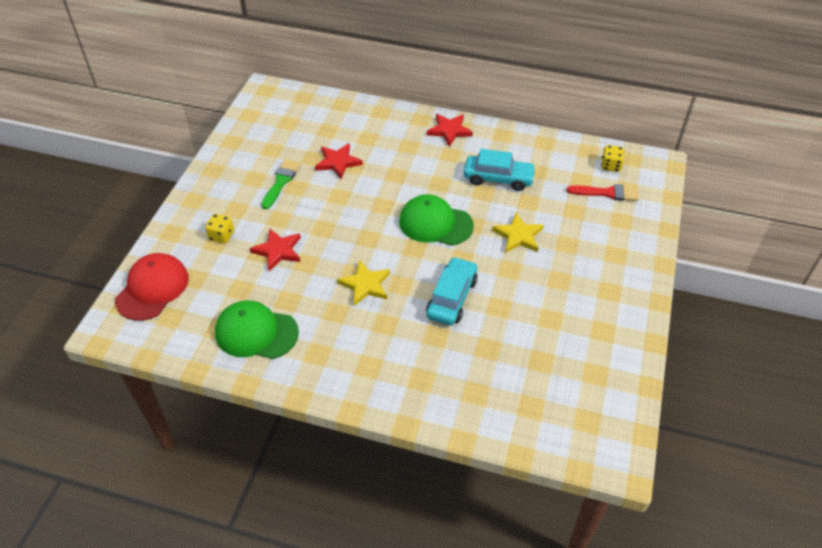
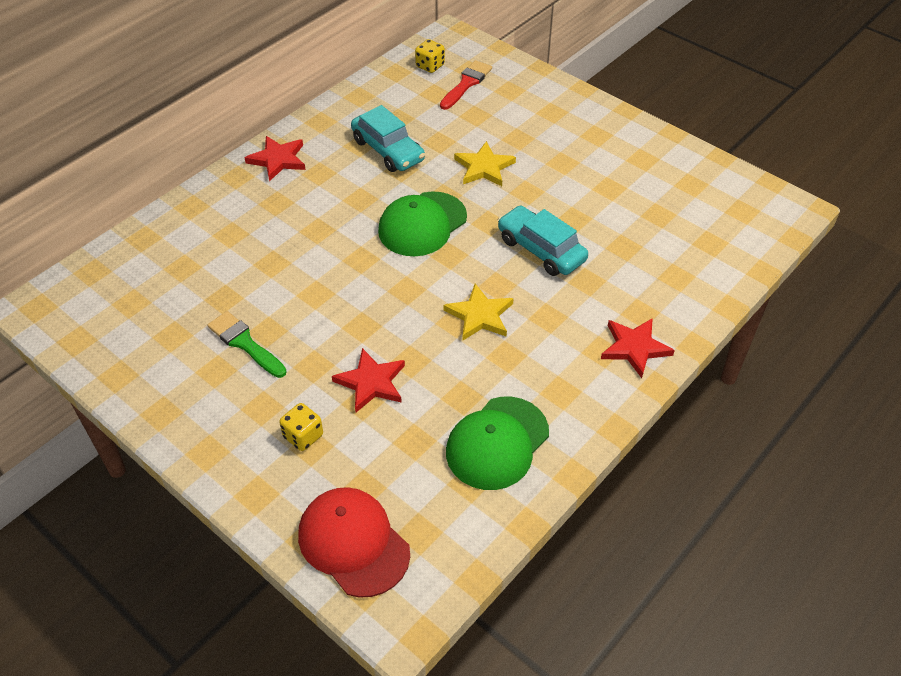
camera: 65 degrees left, 0 degrees up
red star [315,143,363,179] -> red star moved to [601,318,675,378]
turquoise car [464,149,536,191] -> turquoise car turned 105 degrees clockwise [351,105,425,172]

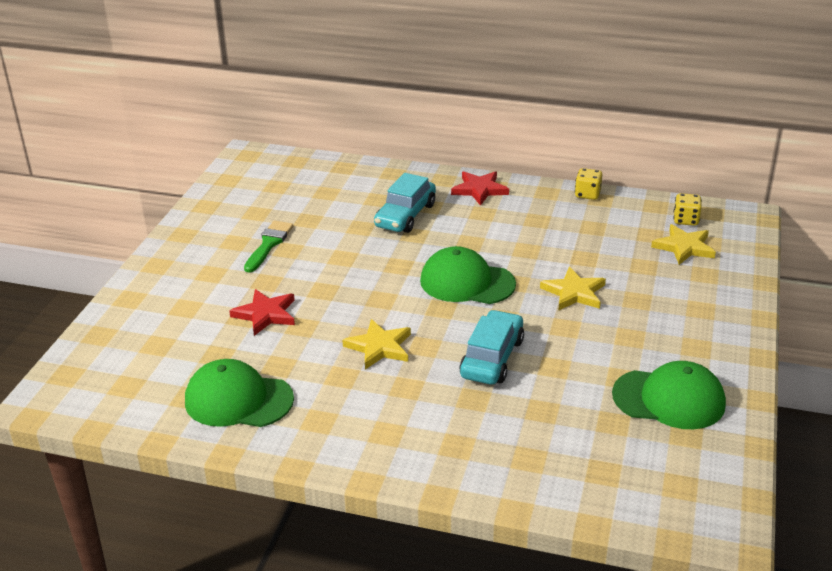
camera: 65 degrees right, 15 degrees down
yellow dice [279,403,323,451] -> yellow dice moved to [575,168,602,200]
red cap [298,487,410,598] -> none
turquoise car [351,105,425,172] -> turquoise car moved to [374,173,436,233]
red brush [440,60,492,110] -> yellow star [651,224,716,265]
red star [601,318,675,378] -> none
none -> green cap [612,361,726,429]

